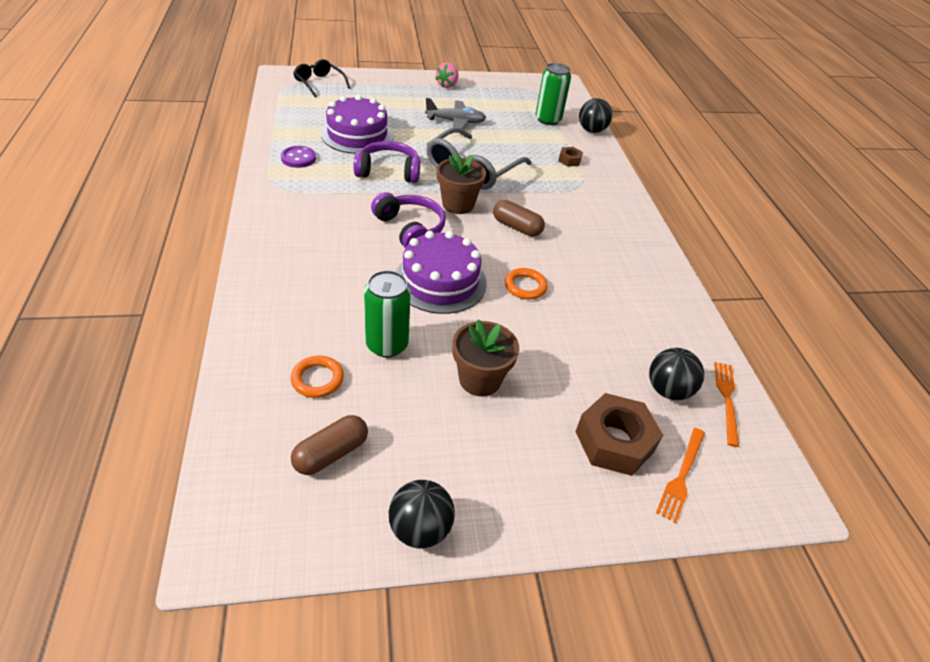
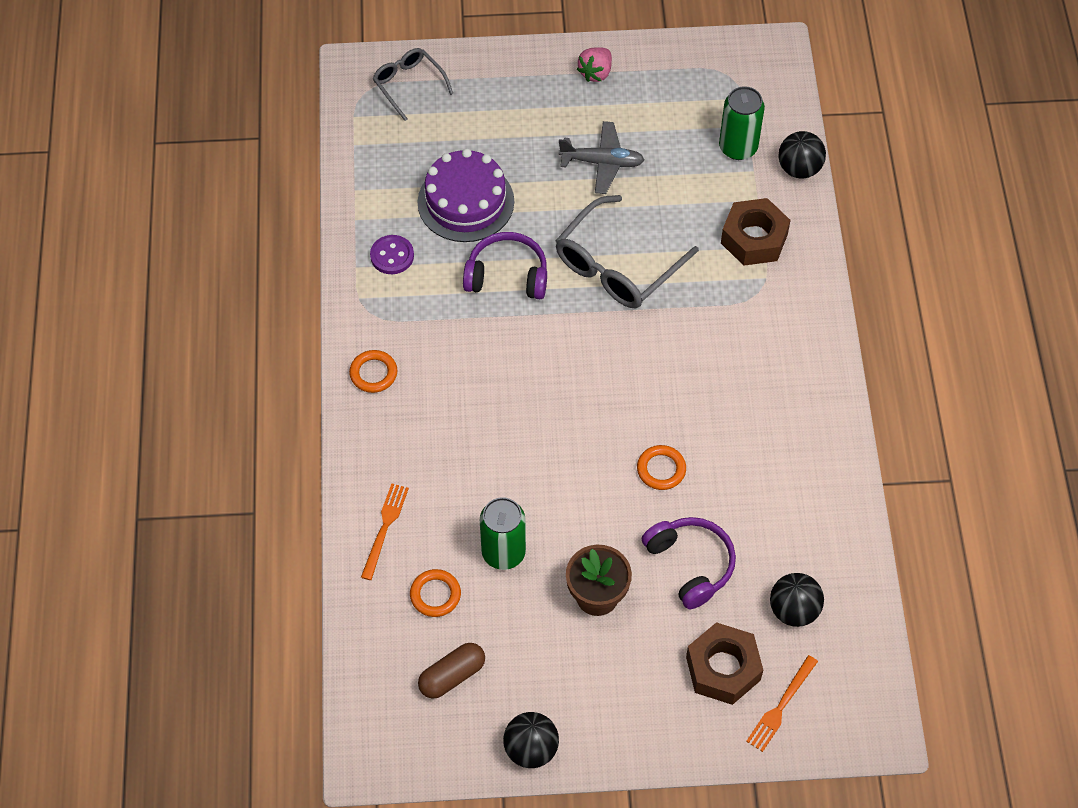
camera: 10 degrees right, 15 degrees up
black glasses [293,59,350,98] -> grey glasses [372,48,453,121]
purple headphones [371,192,446,249] -> purple headphones moved to [642,517,736,609]
purple cake [396,231,487,314] -> none
brown flower pot [437,153,486,214] -> none
brown capsule [493,200,545,237] -> none
brown nut [558,147,583,167] -> brown nut [721,198,791,266], size x2.04
orange fork [714,362,739,447] -> orange fork moved to [361,484,409,580]
none -> orange ring [349,350,397,393]

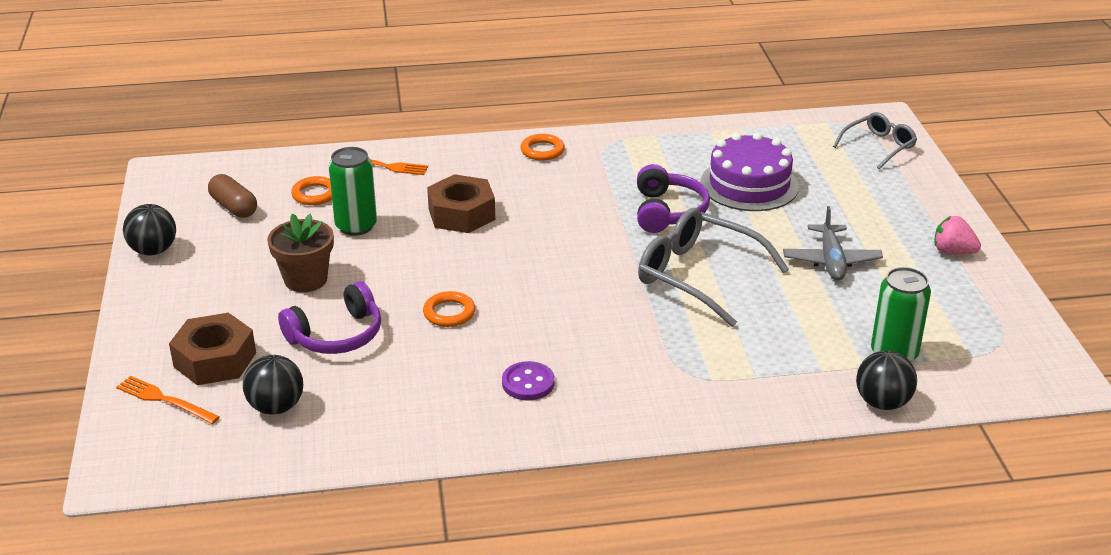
camera: 85 degrees right, 25 degrees down
purple button [370,235,414,274] -> purple button moved to [502,361,555,400]
brown nut [721,198,791,266] -> brown nut moved to [427,174,495,233]

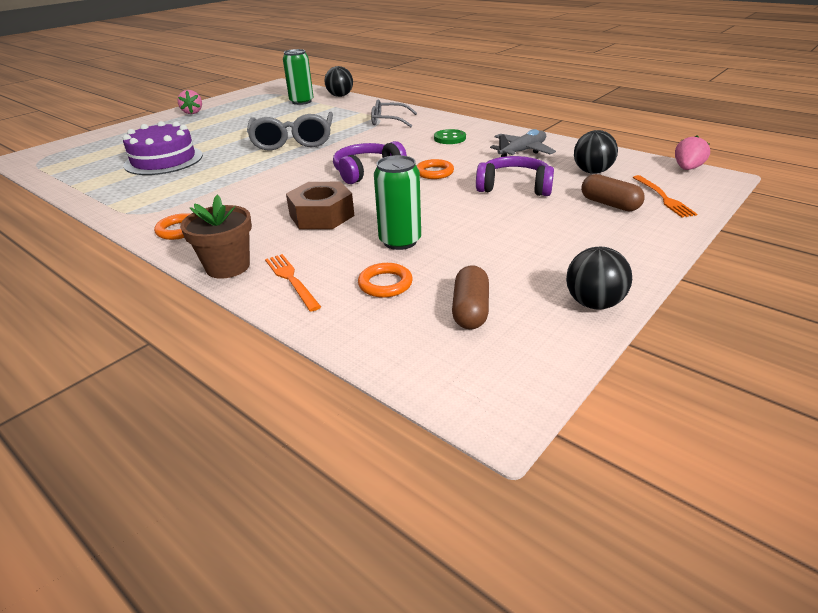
camera: 130 degrees left, 0 degrees up
brown nut [169,313,256,385] -> brown capsule [581,174,645,212]
brown flower pot [267,214,334,292] -> brown flower pot moved to [180,195,252,279]
purple button [502,361,555,400] -> green button [434,129,466,144]
purple headphones [637,164,710,233] -> purple headphones moved to [333,141,407,184]
grey plane [783,206,883,280] -> grey plane moved to [490,129,556,157]
grey glasses [833,112,917,170] -> grey glasses moved to [371,99,417,127]
none -> pink strawberry [675,135,710,170]

